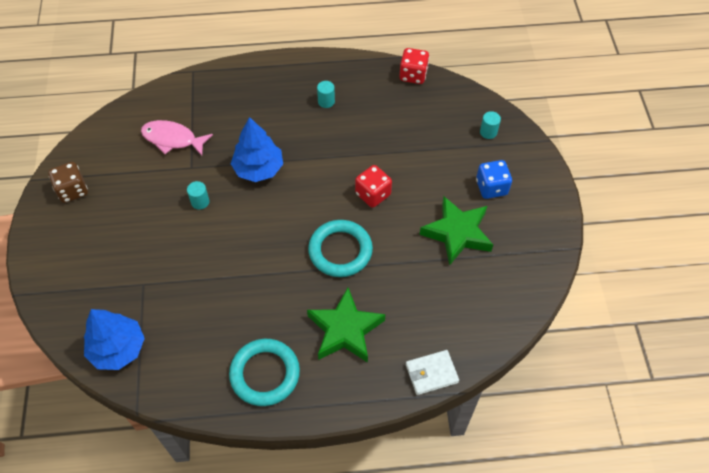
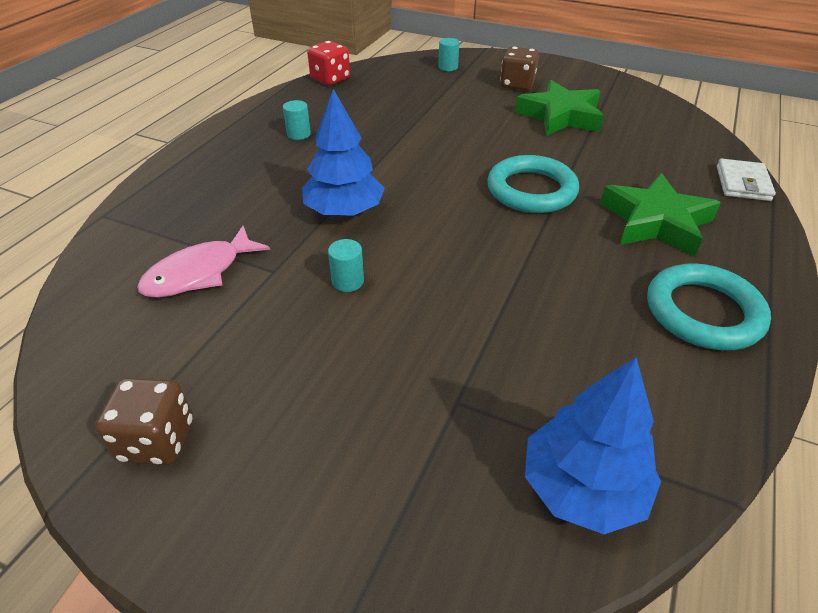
camera: 60 degrees left, 15 degrees down
red dice [355,165,392,208] -> none
blue dice [476,160,512,199] -> brown dice [500,47,539,91]

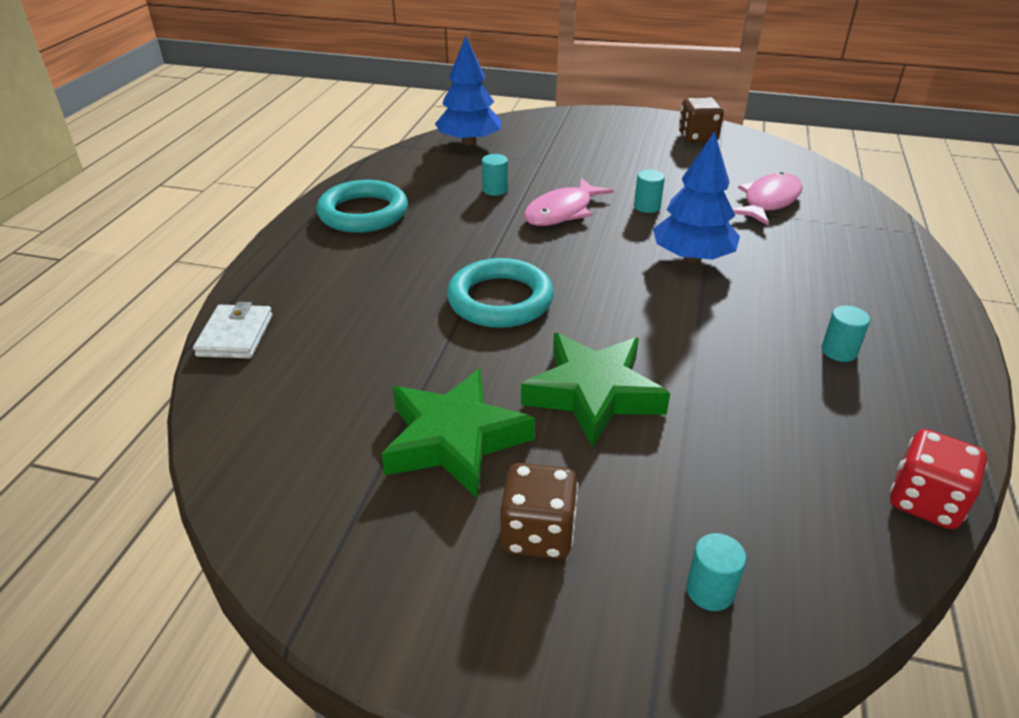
camera: 170 degrees right, 5 degrees down
green star [600,173,721,257] -> green star moved to [521,333,670,448]
none -> turquoise cylinder [482,154,508,196]
none -> pink fish [524,178,614,226]

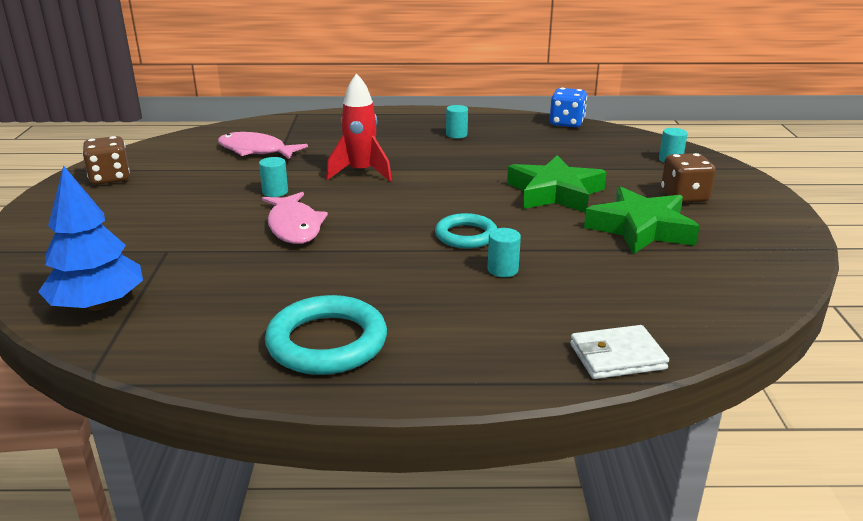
camera: 105 degrees left, 10 degrees down
turquoise ring [447,258,554,328] -> turquoise ring [435,213,497,249], size x0.65
turquoise cylinder [482,154,508,196] -> turquoise cylinder moved to [488,228,521,277]
pink fish [524,178,614,226] -> pink fish turned 45 degrees clockwise [262,192,328,244]
blue tree [653,131,740,262] -> red rocket [326,73,392,181]
red dice [890,429,987,529] -> blue dice [550,88,587,128]

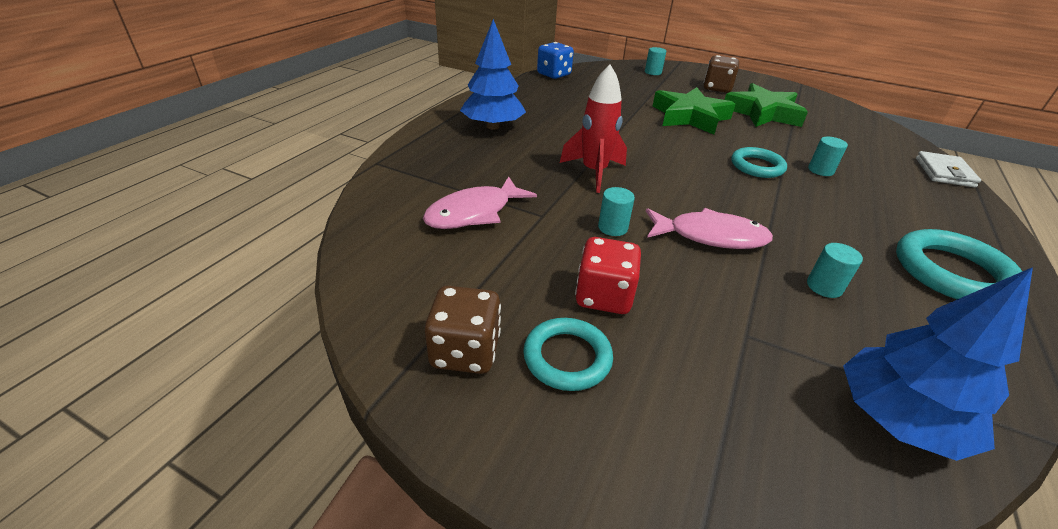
camera: 65 degrees left, 10 degrees up
turquoise cylinder [446,105,468,139] -> turquoise cylinder moved to [807,243,863,298]
none -> blue tree [460,19,526,130]
none -> turquoise ring [523,318,613,391]
none -> red dice [575,237,641,314]

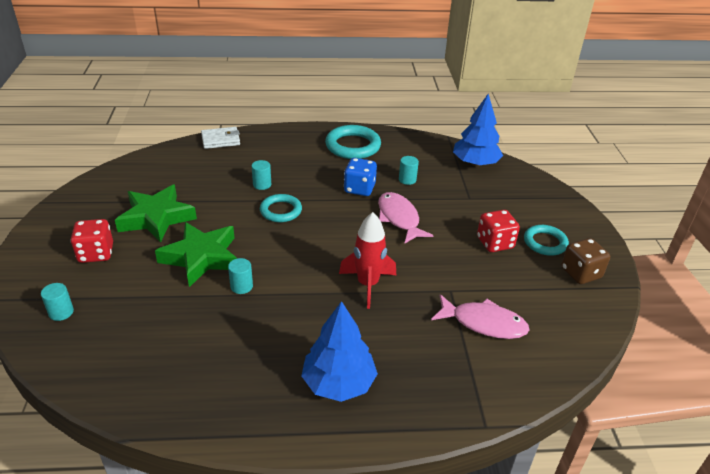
camera: 120 degrees left, 0 degrees up
blue dice [537,42,574,79] -> blue dice moved to [344,158,377,196]
turquoise cylinder [598,187,635,236] -> turquoise cylinder moved to [228,258,253,294]
brown dice [704,55,739,93] -> red dice [70,219,113,263]

